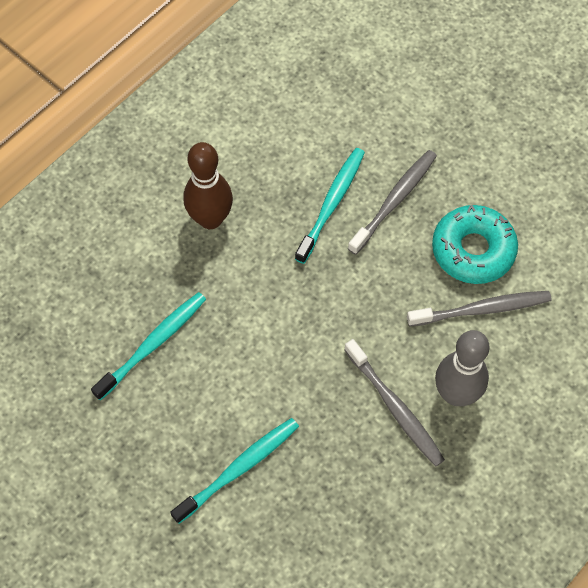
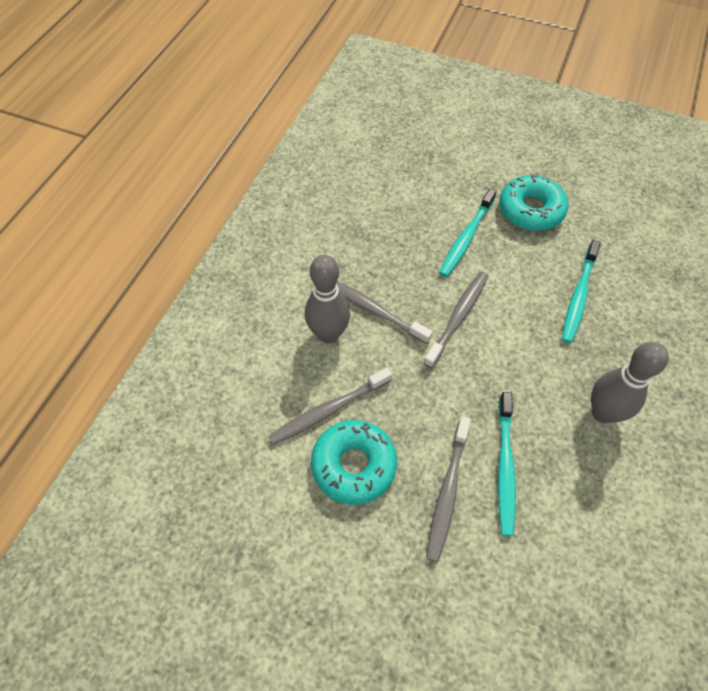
camera: 160 degrees right, 5 degrees down
brown bowling pin [184,142,233,229] -> grey bowling pin [591,342,669,423]
none -> grey toothbrush [424,272,488,368]
none -> turquoise donut [499,173,568,231]

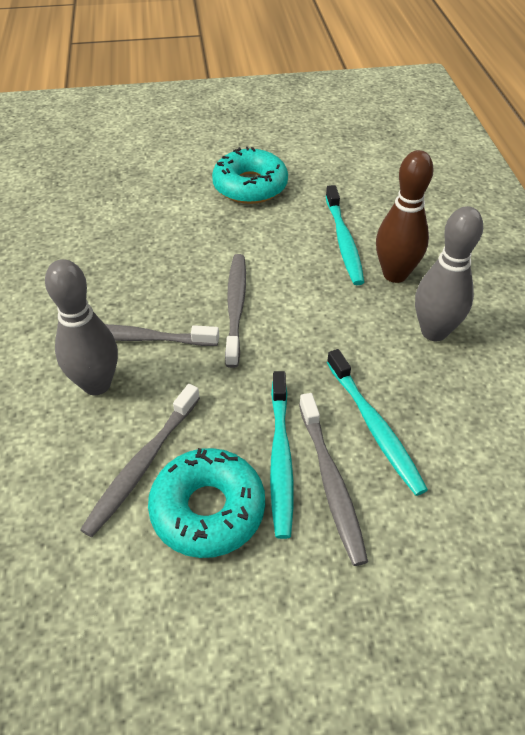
camera: 30 degrees left, 10 degrees down
turquoise toothbrush [439,188,497,277] -> turquoise toothbrush moved to [270,371,294,539]
none -> brown bowling pin [376,150,434,283]

